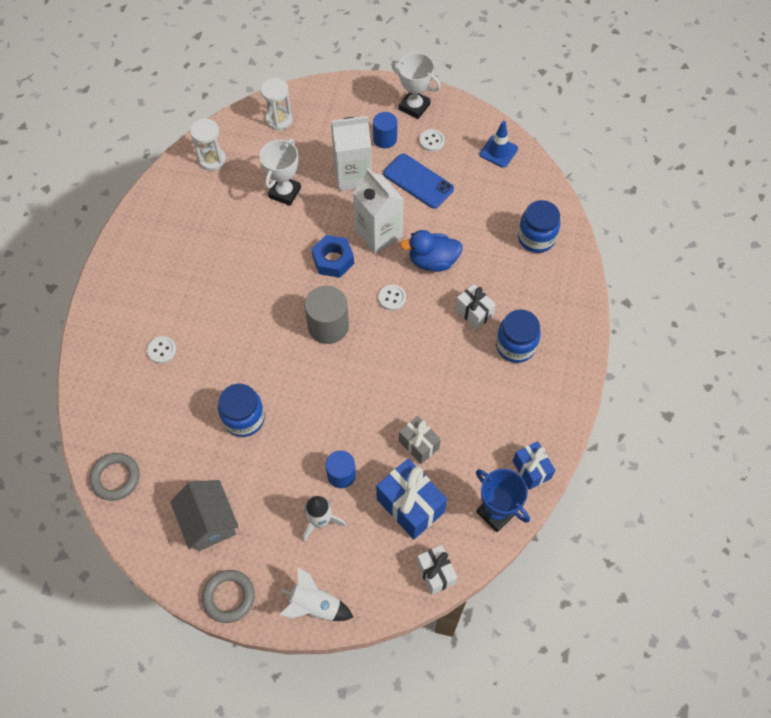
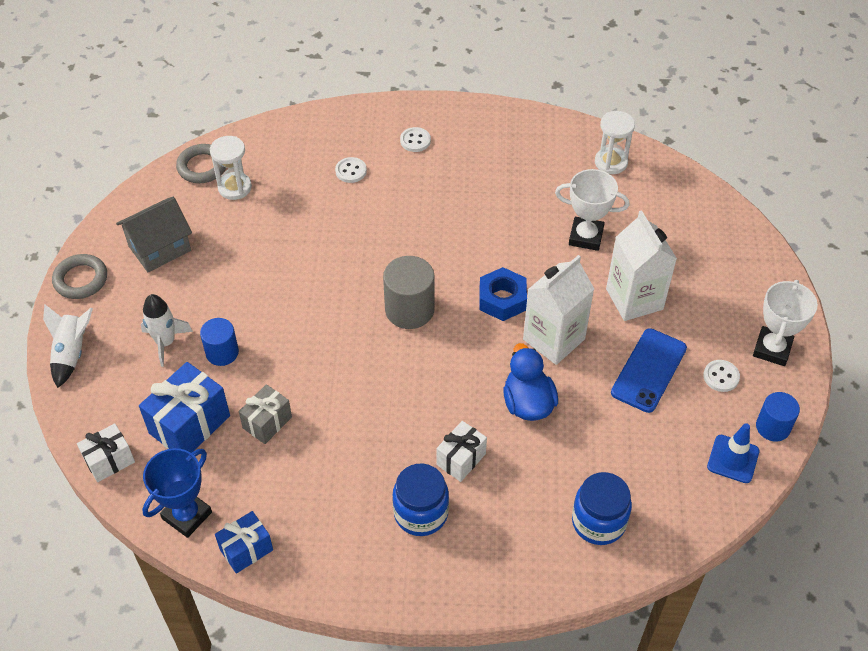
camera: 80 degrees right, 10 degrees down
blue jar [218,383,265,437] -> none
white hourglass [261,78,292,130] -> white hourglass moved to [210,136,252,200]
blue cylinder [373,112,397,148] -> blue cylinder moved to [756,392,800,442]
white button [378,284,406,310] -> white button moved to [400,127,431,152]

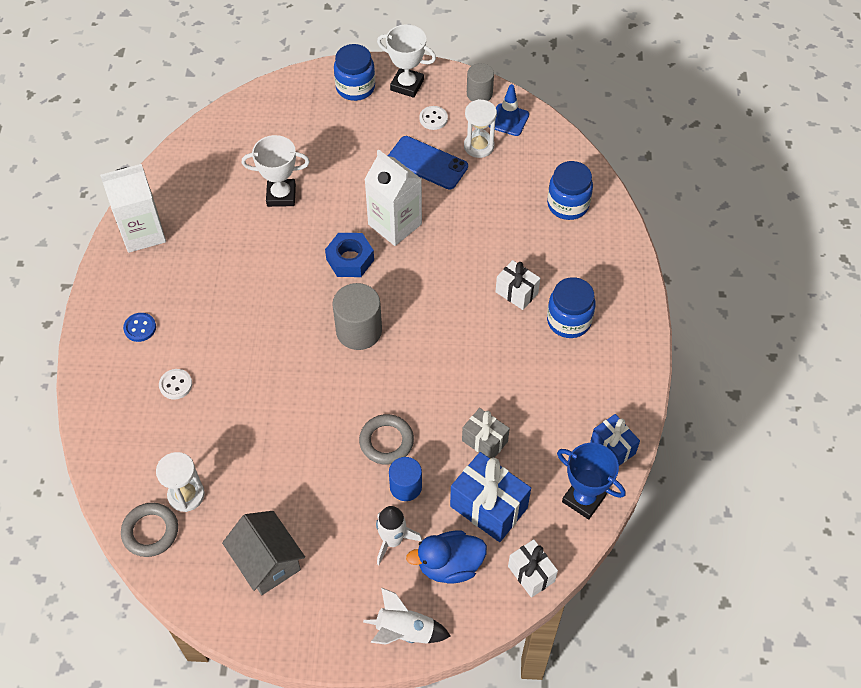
camera: 90 degrees left, 5 degrees up
grey ring [52,254,107,299] -> grey ring moved to [359,414,414,465]
white button [400,127,431,152] -> blue button [123,313,156,342]
blue duck [504,343,558,421] -> blue duck moved to [406,530,487,584]
white trophy [555,169,630,251] -> white trophy turned 75 degrees clockwise [242,135,310,207]
white hourglass [595,111,635,174] -> white hourglass moved to [464,99,497,158]
white carton [606,210,677,321] -> white carton moved to [100,164,166,253]
blue cylinder [756,392,800,442] -> grey cylinder [467,63,494,101]
none -> blue jar [334,44,375,101]

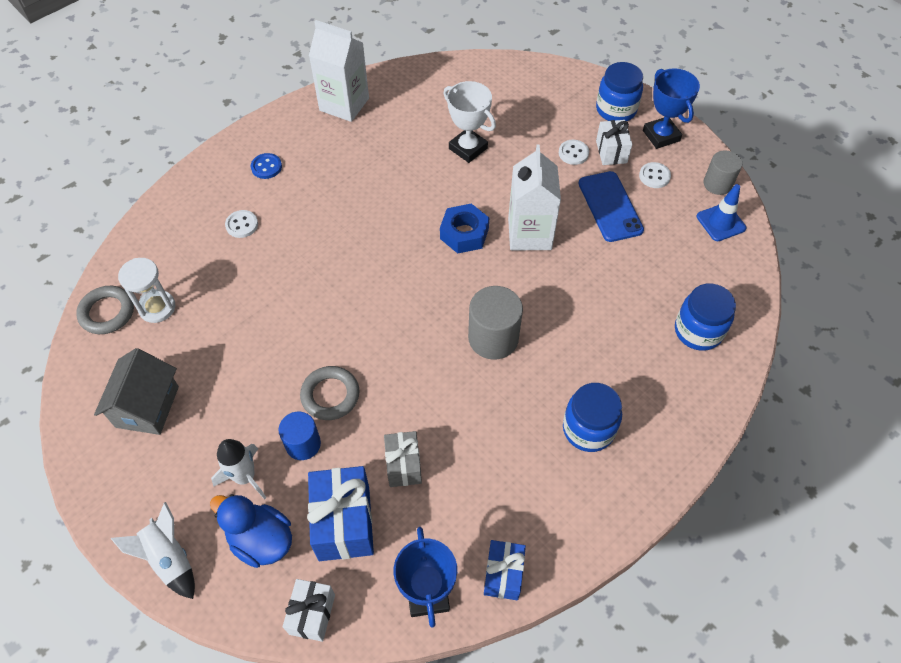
camera: 45 degrees right, 0 degrees up
grey cylinder [332,283,382,350] -> grey cylinder moved to [468,286,523,360]
white trophy [377,24,436,98] -> blue trophy [643,68,700,149]
white hourglass [464,99,497,158] -> none
white gift [496,260,540,310] -> white gift moved to [596,120,632,165]
none -> white button [559,140,589,165]

